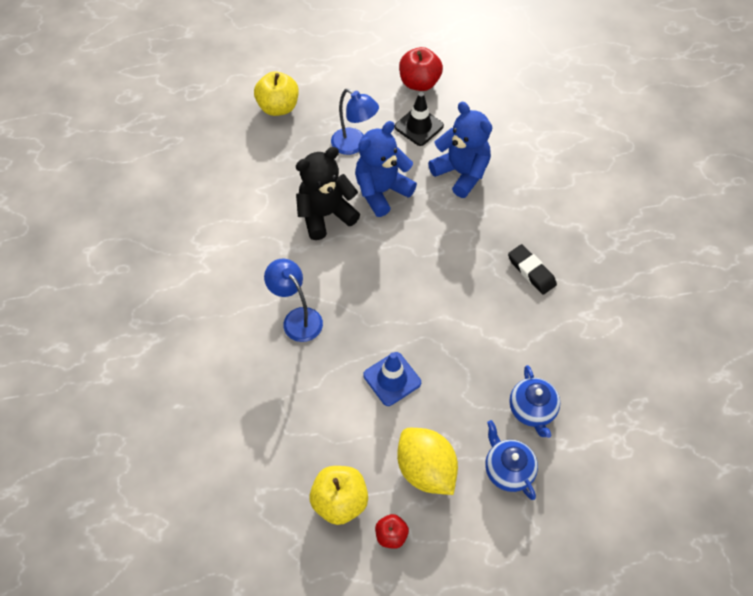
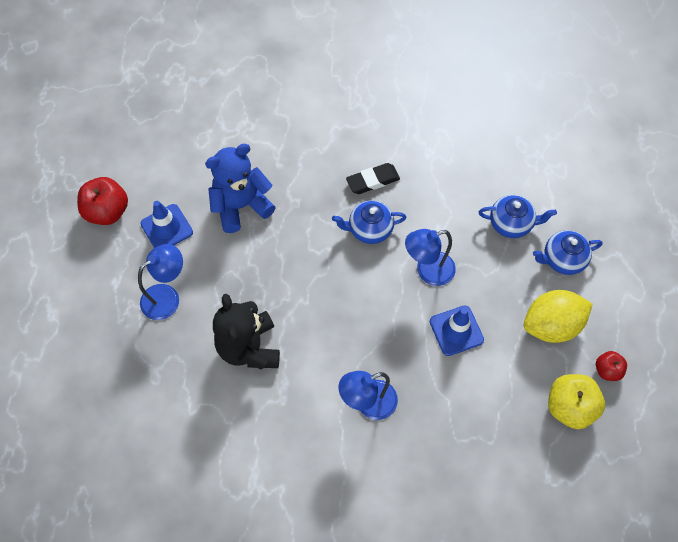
camera: 75 degrees left, 5 degrees up
yellow apple [254,71,299,116] -> none
blue teddy bear [355,121,417,217] -> none
black traffic cone [395,92,444,146] -> blue traffic cone [140,201,193,248]
none -> blue teapot [332,201,406,244]
none -> blue lamp [405,229,456,286]

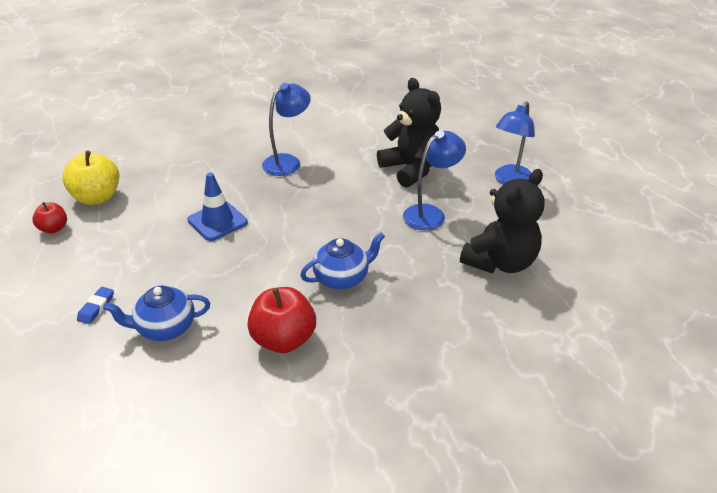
camera: 160 degrees right, 25 degrees down
red apple [77,177,128,225] -> red apple moved to [247,287,316,353]
blue traffic cone [140,201,193,248] -> none
blue teddy bear [205,144,276,233] -> black teddy bear [460,169,545,273]
black eraser [346,163,400,194] -> none
blue lamp [405,229,456,286] -> blue lamp moved to [403,130,466,230]
yellow lemon [524,290,593,343] -> none
blue teapot [533,230,603,275] -> blue eraser [77,287,114,324]

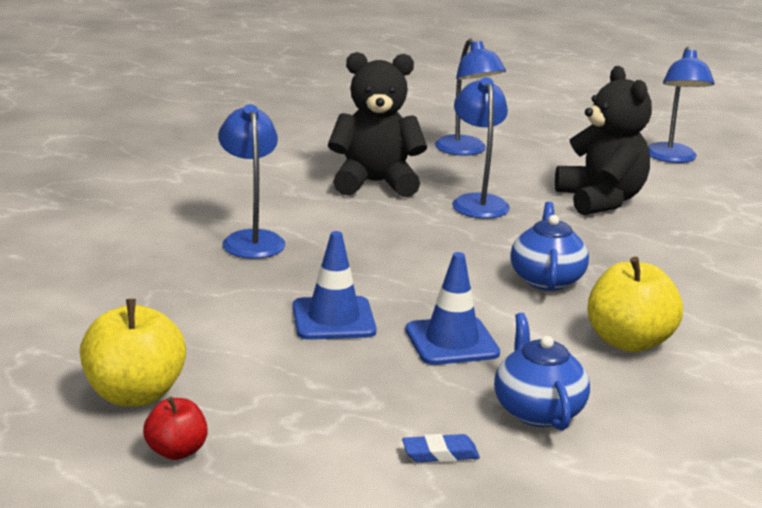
camera: 60 degrees left, 15 degrees down
blue eraser [77,287,114,324] -> blue eraser turned 60 degrees counterclockwise [402,434,480,462]
blue teapot [103,286,210,341] -> blue teapot turned 150 degrees clockwise [494,313,590,431]
red apple [247,287,316,353] -> yellow apple [587,257,683,352]
none -> blue traffic cone [405,252,500,365]
none -> blue lamp [648,47,714,163]

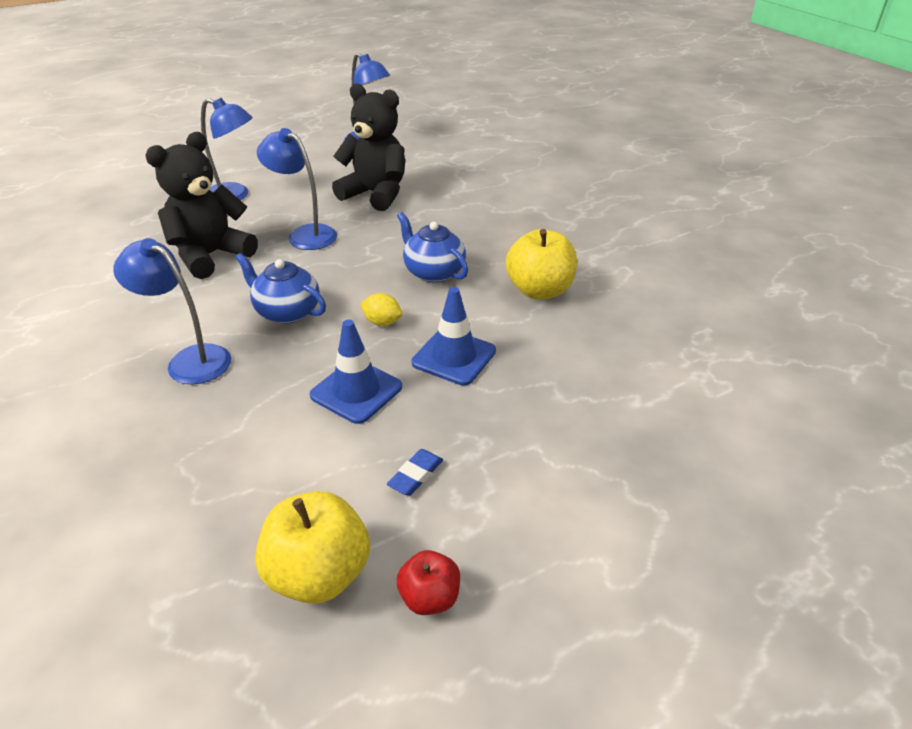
camera: 45 degrees left, 15 degrees up
blue eraser [402,434,480,462] -> blue eraser moved to [387,449,443,496]
blue teapot [494,313,590,431] -> blue teapot moved to [235,253,326,324]
none -> yellow lemon [360,293,402,326]

